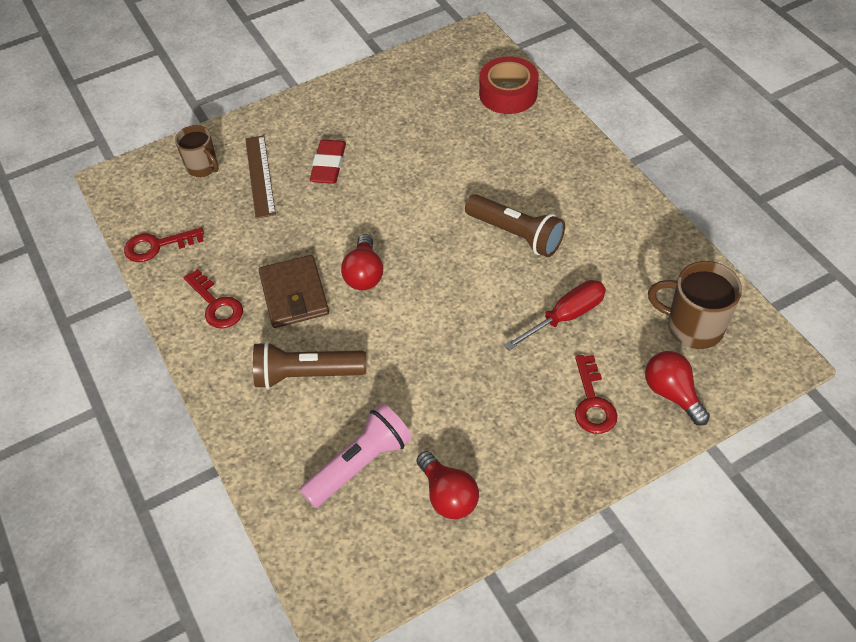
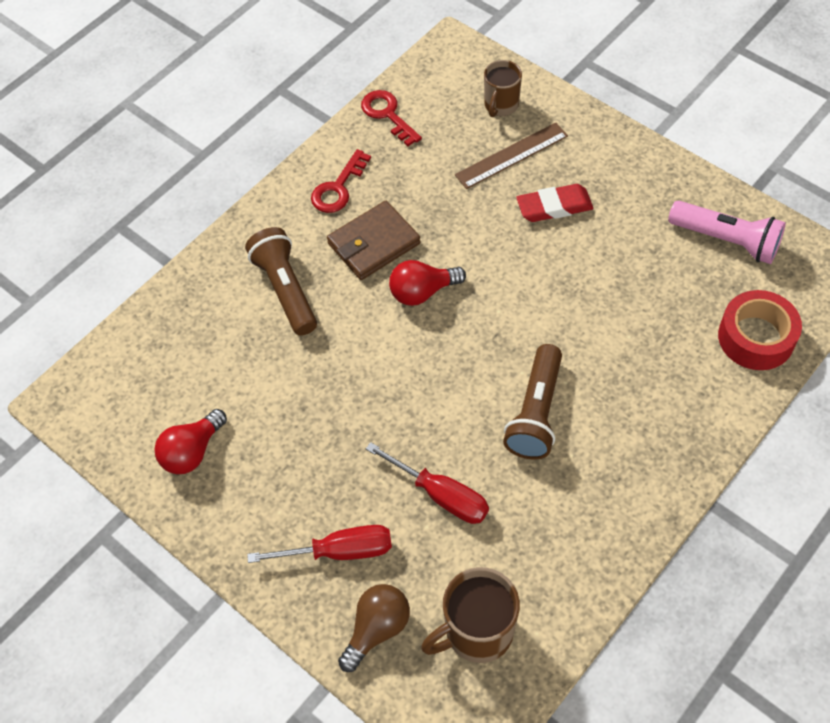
camera: 70 degrees right, 5 degrees up
pink flashlight [300,404,412,508] -> pink flashlight moved to [668,201,786,264]
red key [575,355,618,434] -> red screwdriver [247,525,392,563]
red light bulb [645,351,710,426] -> brown light bulb [338,584,410,672]
brown mug [648,261,742,349] -> brown mug turned 120 degrees counterclockwise [421,567,520,663]

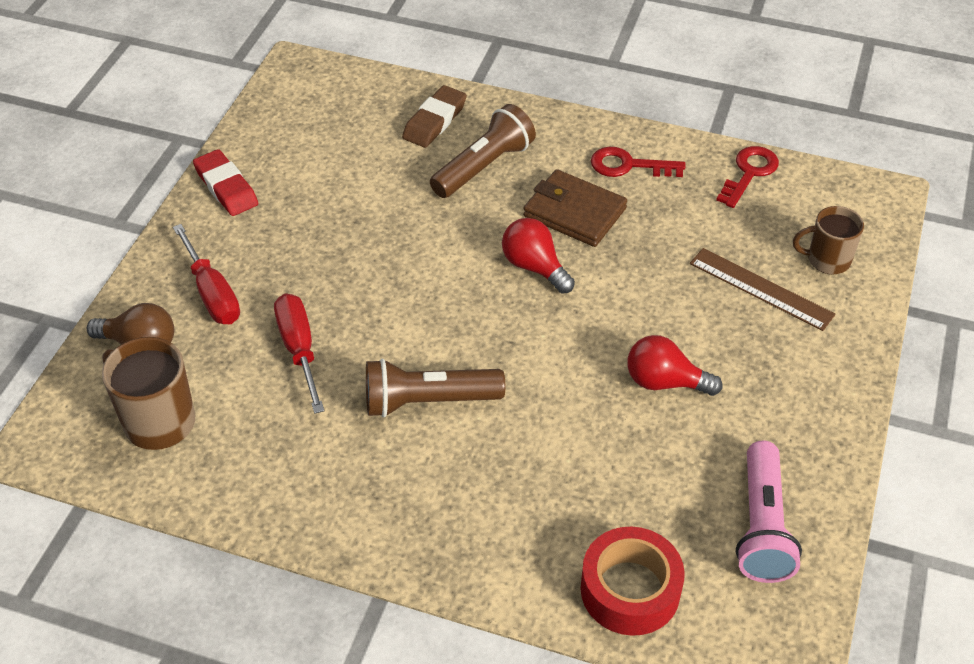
camera: 65 degrees right, 10 degrees down
red light bulb [155,409,227,474] -> red light bulb moved to [627,335,722,396]
red screwdriver [366,442,489,524] -> red screwdriver turned 150 degrees clockwise [274,293,324,414]
red eraser [516,184,593,222] -> red eraser moved to [193,149,258,216]
none -> brown eraser [402,85,467,148]

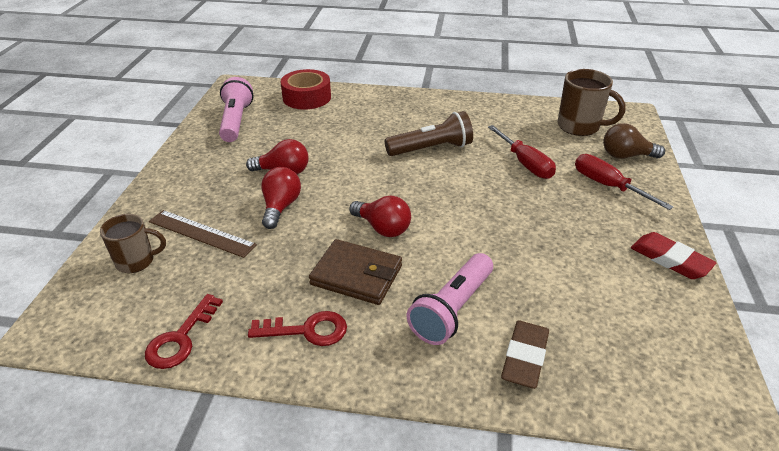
camera: 170 degrees right, 10 degrees down
brown flashlight [430,104,536,198] -> pink flashlight [407,253,493,345]
none -> red light bulb [261,167,301,229]

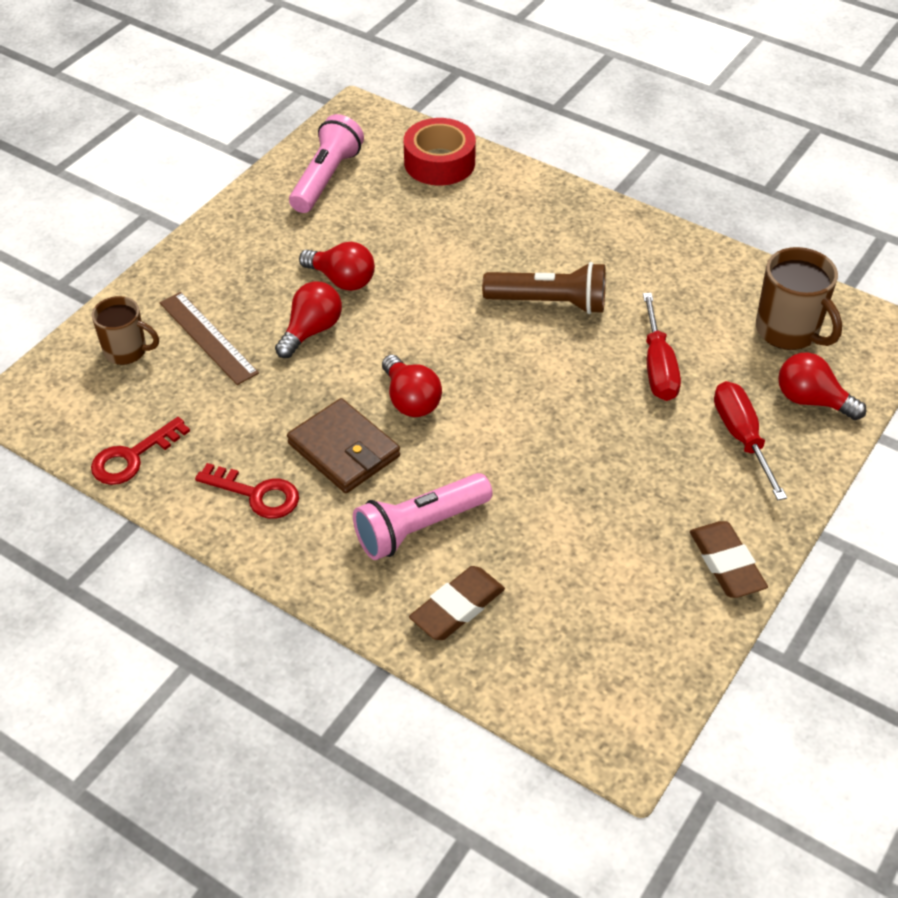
camera: 25 degrees right, 10 degrees up
brown light bulb [603,123,665,159] -> red light bulb [778,352,866,420]
red eraser [631,232,716,279] -> brown eraser [690,521,768,598]

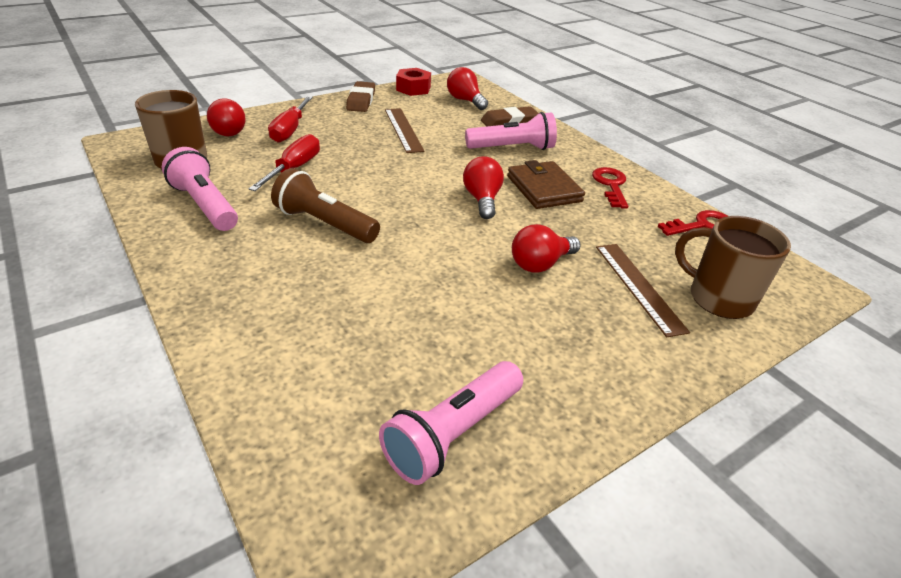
camera: 160 degrees left, 10 degrees down
brown mug [92,296,159,365] -> brown mug [675,216,791,319], size x1.50
red key [195,463,299,519] -> red key turned 45 degrees clockwise [592,167,628,209]
red light bulb [299,242,375,291] -> red light bulb moved to [447,67,488,110]
red tape [404,118,476,185] -> none
none -> pink flashlight [162,147,238,231]
none -> brown ruler [385,108,424,153]
none -> red nut [396,68,431,96]

